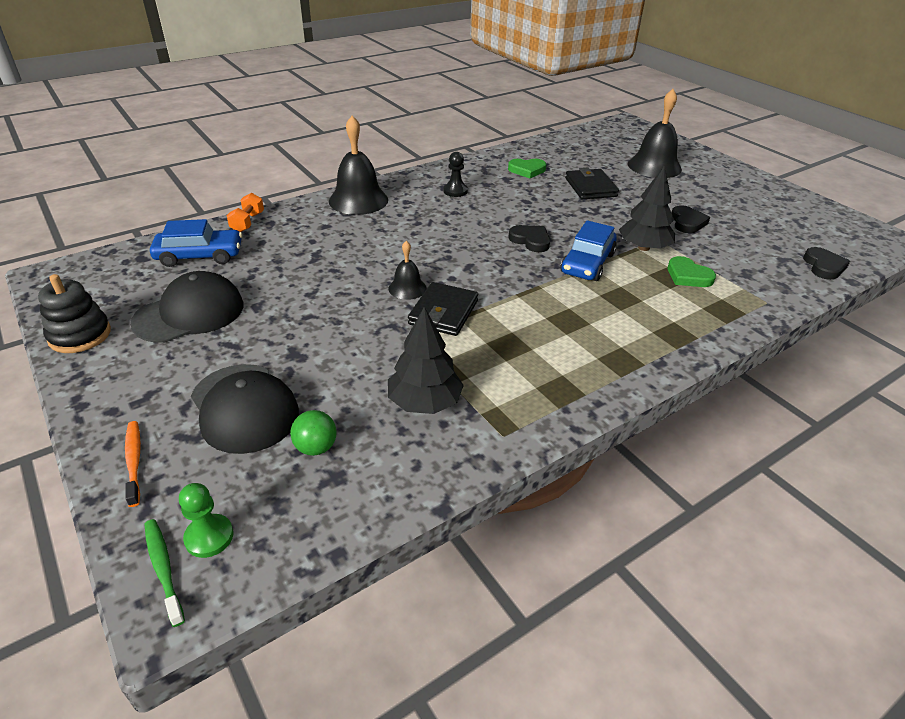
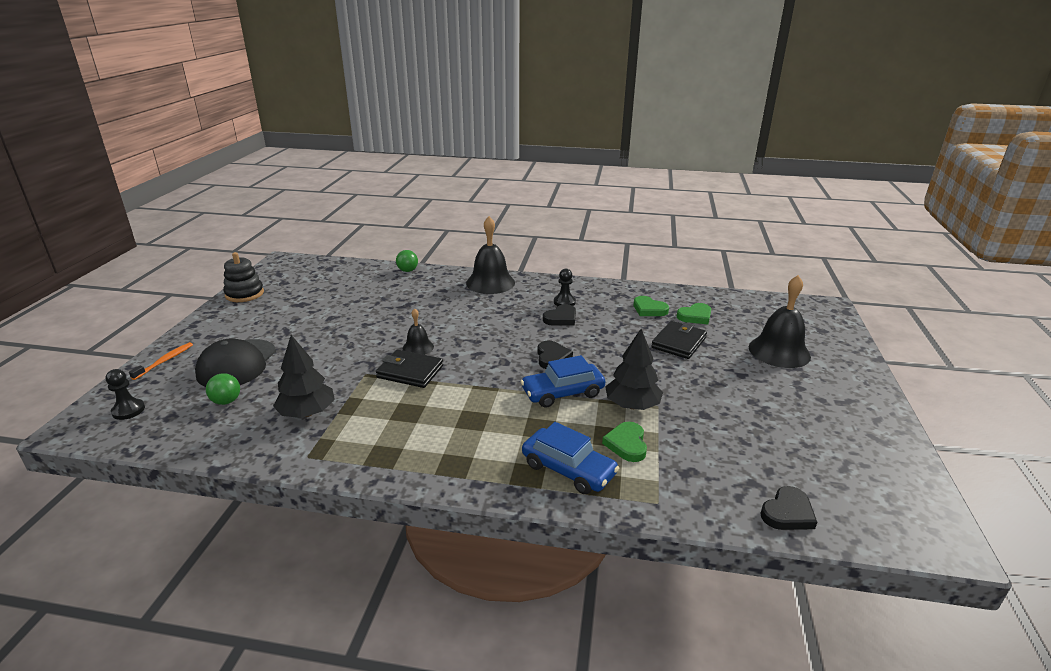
camera: 45 degrees right, 10 degrees down
black cap [130,271,243,343] -> none
green toothbrush [144,519,185,627] -> none
blue car [150,219,242,267] -> blue car moved to [522,422,619,494]
green pawn [179,483,233,558] -> black pawn [106,369,145,420]
orange dumbbell [227,193,264,232] -> green ball [396,250,418,272]
black wallet [408,282,478,336] -> black wallet turned 45 degrees clockwise [376,349,443,388]
black heart [672,205,710,233] -> black heart moved to [543,304,576,326]
none -> green heart [677,303,711,324]

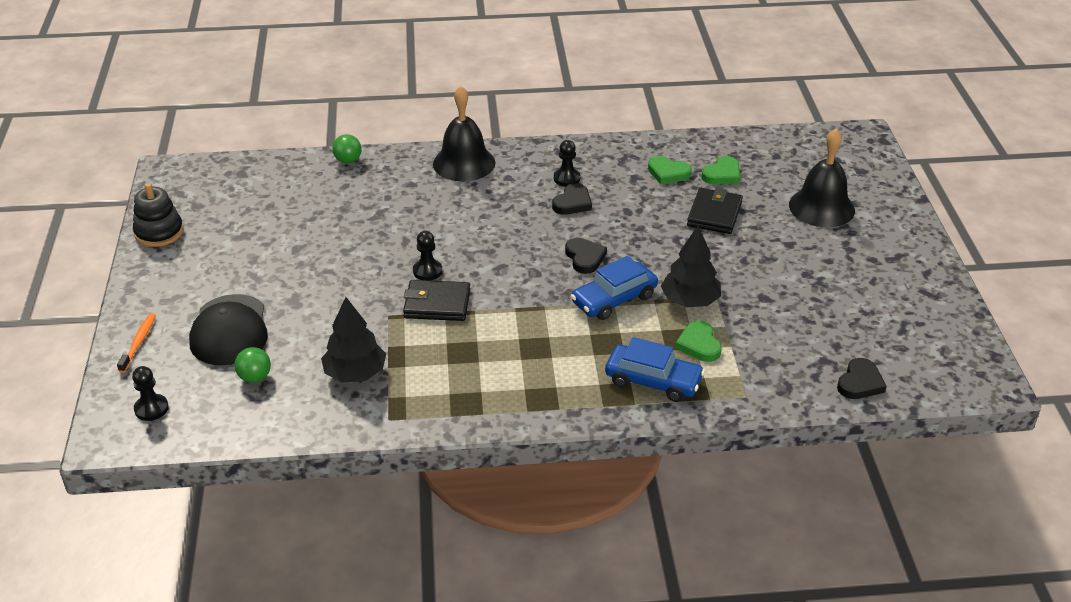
camera: 15 degrees left, 10 degrees up
black bell [402,308,434,355] -> black pawn [413,231,442,281]

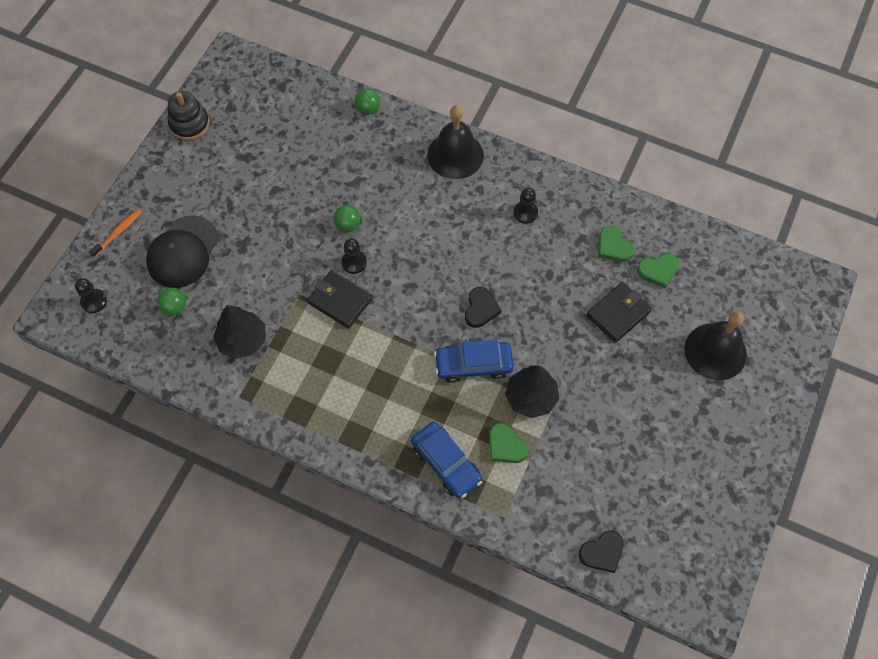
camera: 30 degrees right, 25 degrees up
black heart [552,183,592,215] -> none
green heart [675,320,722,362] -> green heart turned 60 degrees counterclockwise [489,423,529,463]
none -> green ball [333,205,360,232]

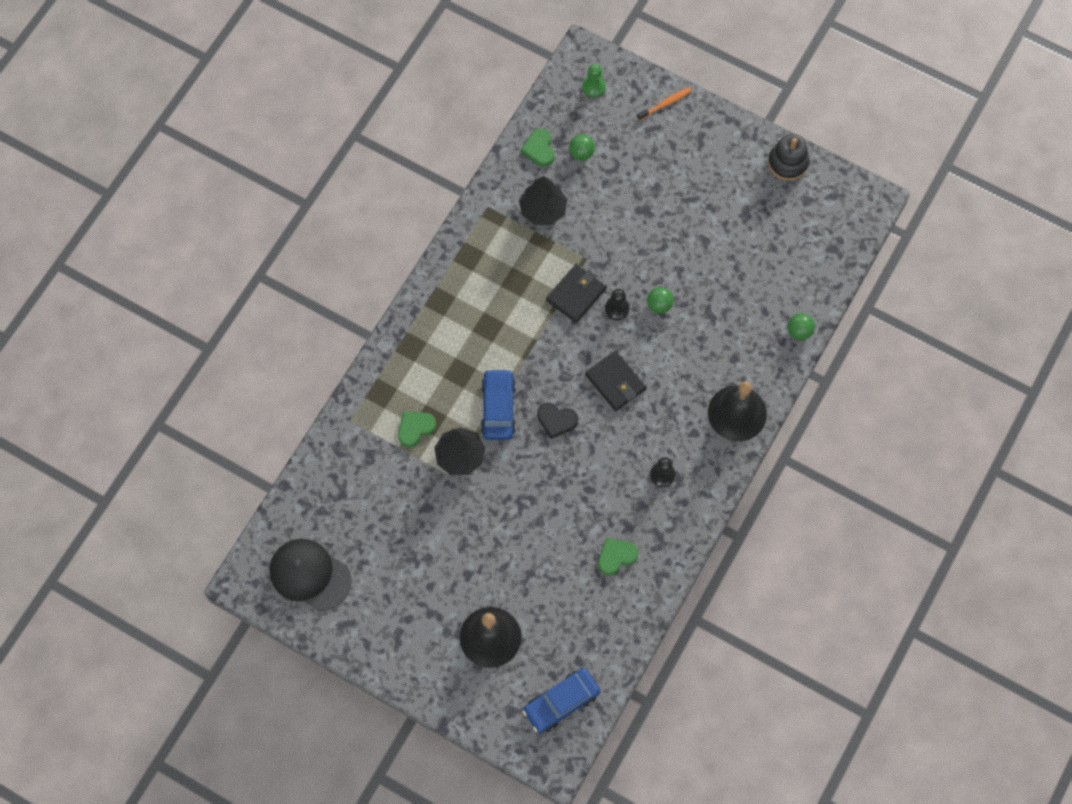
camera: 95 degrees right, 5 degrees up
black pawn [75,278,107,313] -> green pawn [582,64,606,98]
orange toothbrush [89,209,142,257] -> orange toothbrush turned 75 degrees counterclockwise [637,87,692,121]
black cap [146,216,219,288] -> black cap moved to [270,539,352,611]
blue car [411,422,482,499] -> blue car moved to [523,668,600,733]
black heart [579,530,624,573] -> none
black wallet [586,282,652,343] -> black wallet moved to [585,350,647,411]
green heart [637,253,679,288] -> green heart moved to [521,129,554,167]

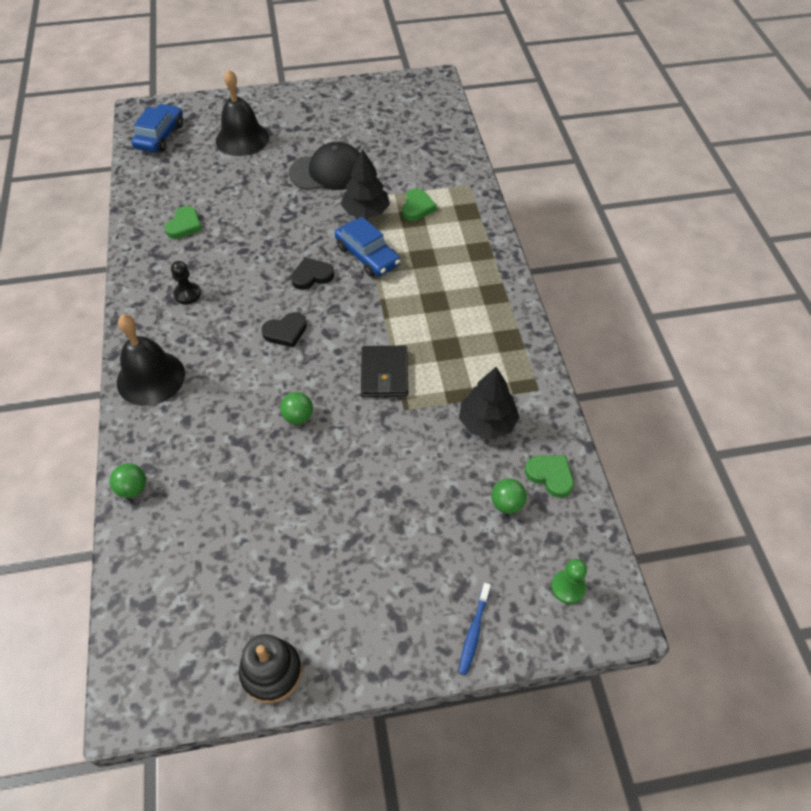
camera: 140 degrees right, 15 degrees down
black cap [270,539,352,611] -> black cap moved to [289,142,360,190]
black wallet [585,350,647,411] -> black heart [261,312,307,348]
black pawn [605,289,630,320] -> none
orange toothbrush [637,87,692,121] -> blue toothbrush [459,583,491,675]

